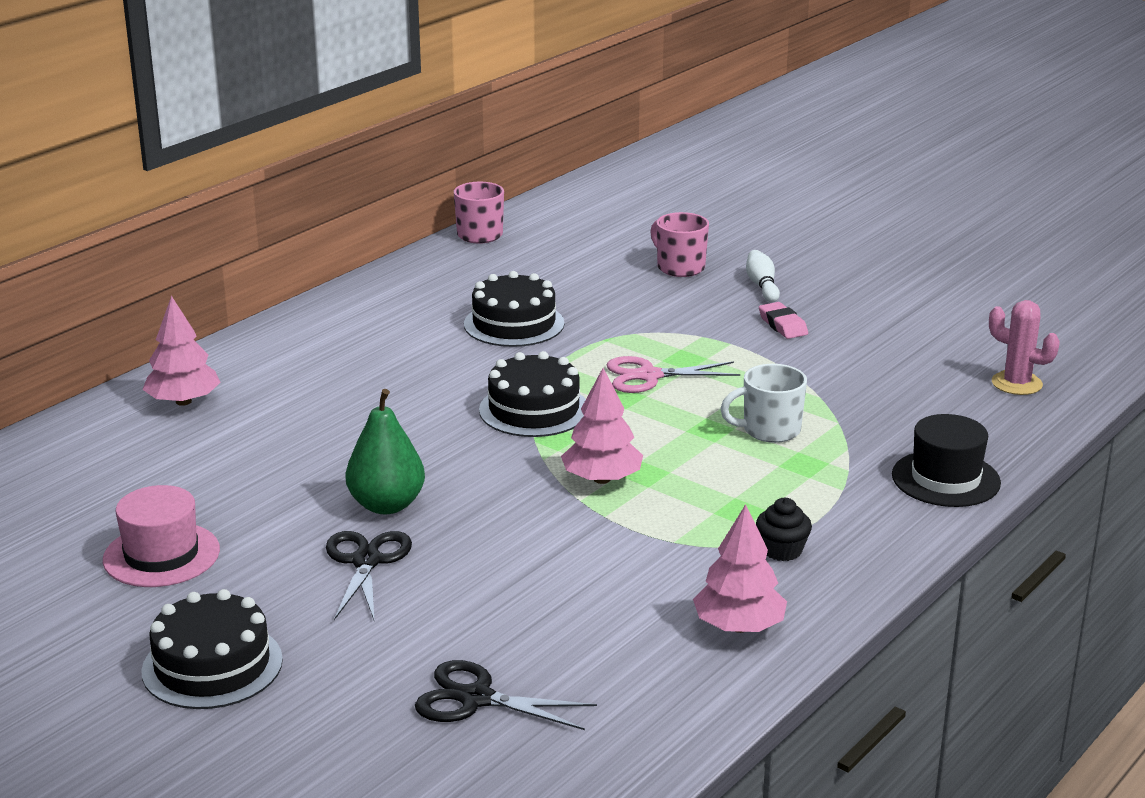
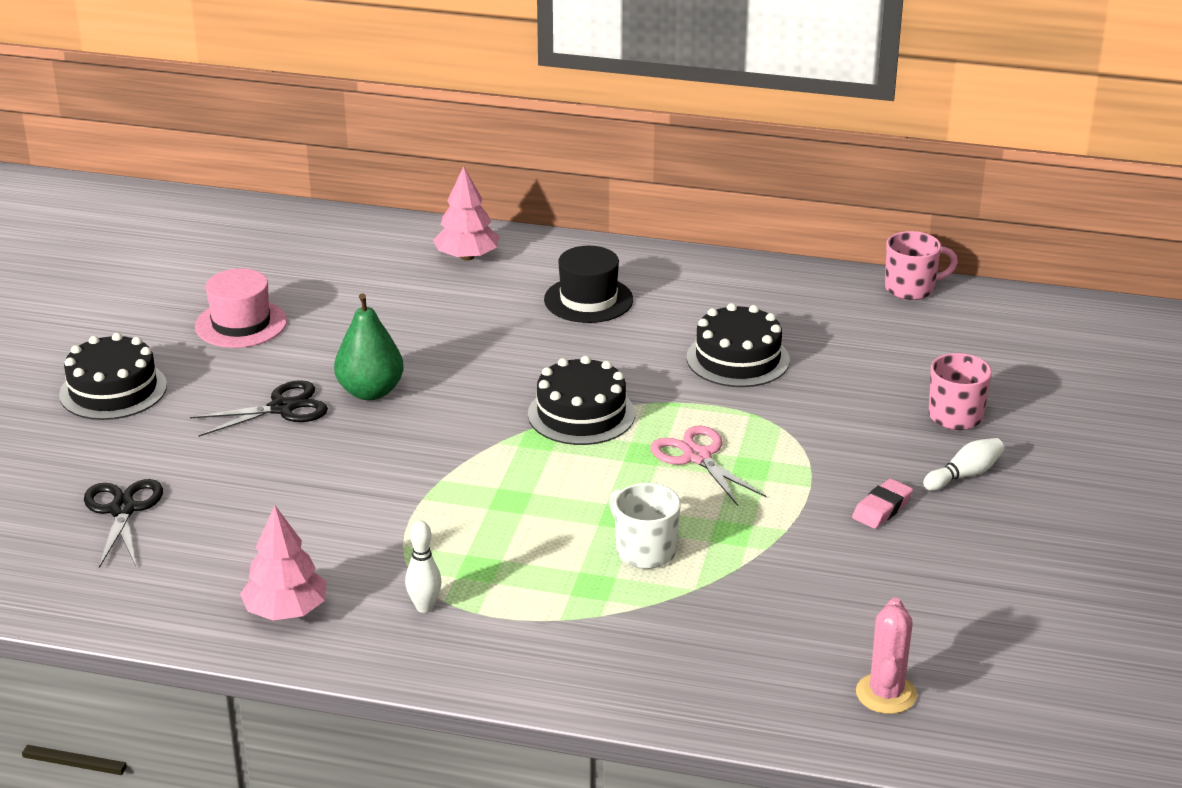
camera: 65 degrees right, 5 degrees up
pink tree [561,368,643,484] -> none
black cupcake [756,498,812,561] -> white bowling pin [405,520,442,613]
black hat [892,414,1001,507] -> black hat moved to [544,246,633,323]

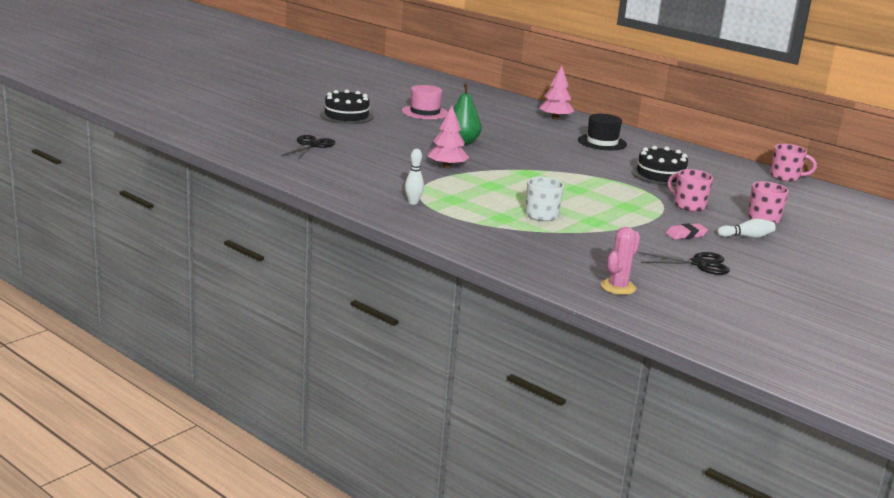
camera: 25 degrees right, 10 degrees down
black scissors [190,380,328,437] -> black scissors moved to [638,252,730,275]
pink tree [240,505,327,620] -> pink tree moved to [428,106,469,169]
black cake [528,356,635,445] -> none
pink scissors [650,426,766,506] -> none
none -> pink mug [668,169,713,212]

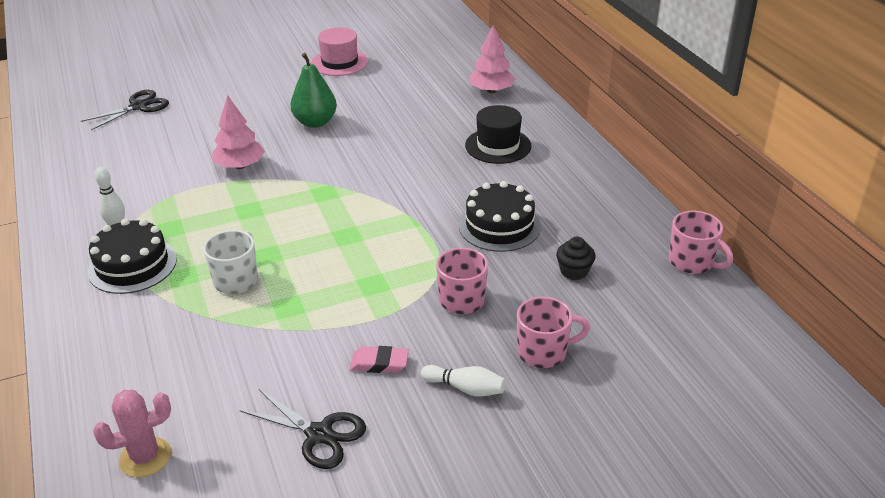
camera: 30 degrees right, 15 degrees up
black cake [320,89,373,124] -> black cake moved to [88,219,177,294]
none -> black cupcake [556,237,596,280]

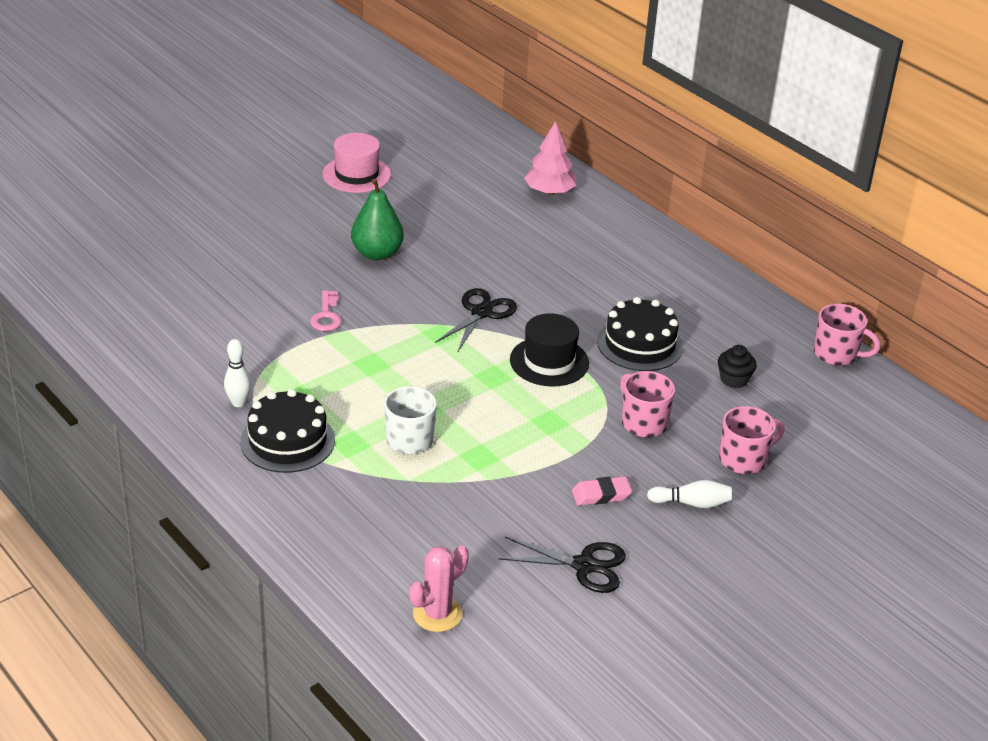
camera: 20 degrees left, 0 degrees up
black scissors [81,90,169,130] -> black scissors moved to [435,288,517,353]
pink tree [212,95,265,169] -> pink key [310,290,342,331]
black hat [465,105,532,164] -> black hat moved to [510,313,589,386]

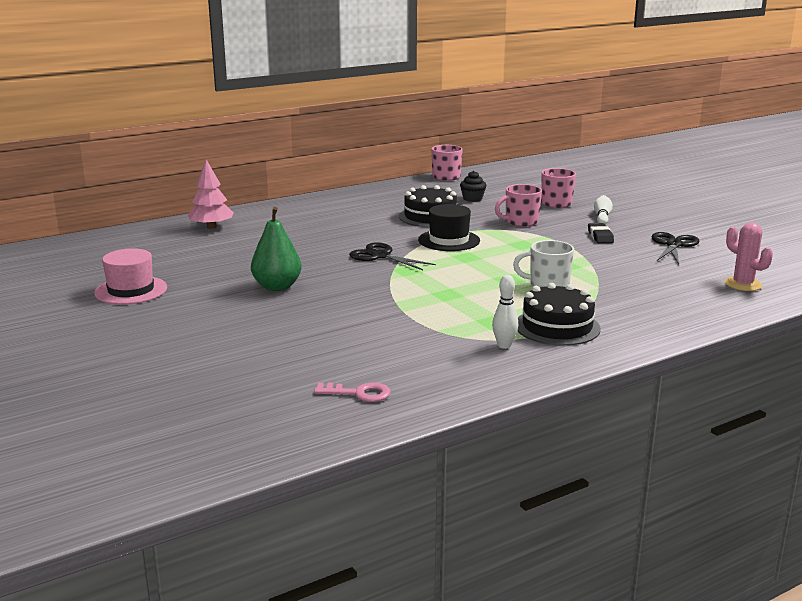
camera: 80 degrees left, 15 degrees down
pink key [310,290,342,331] -> pink key moved to [314,382,391,402]
pink eraser [572,476,632,506] -> black eraser [588,223,614,243]

